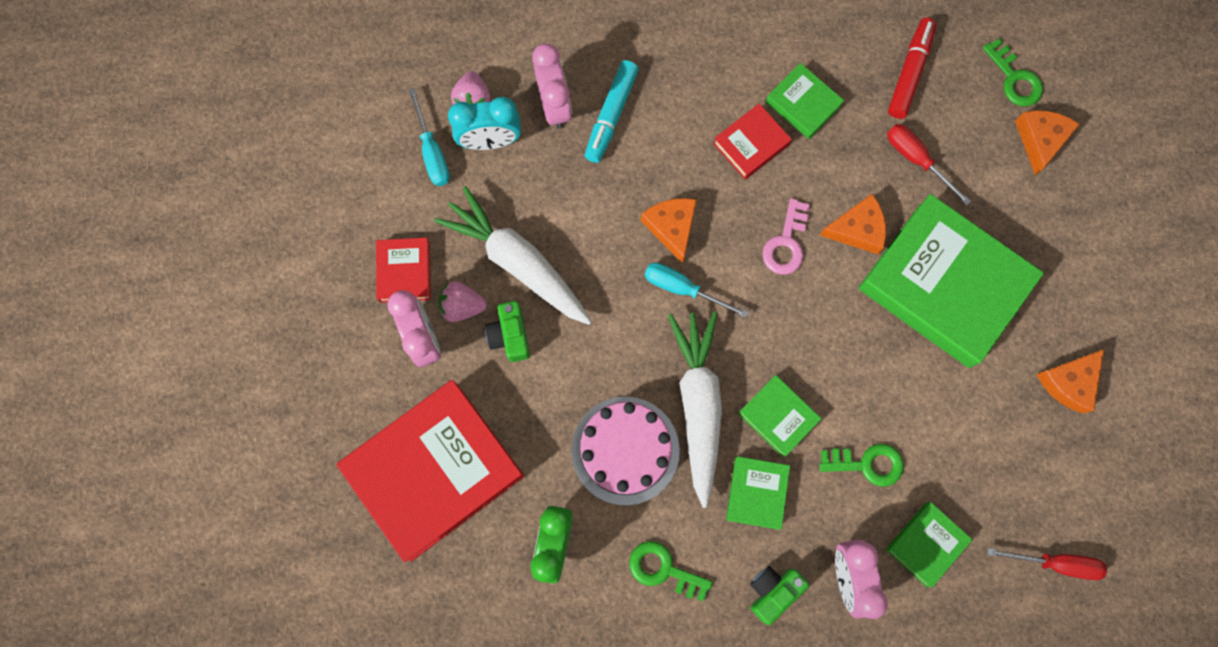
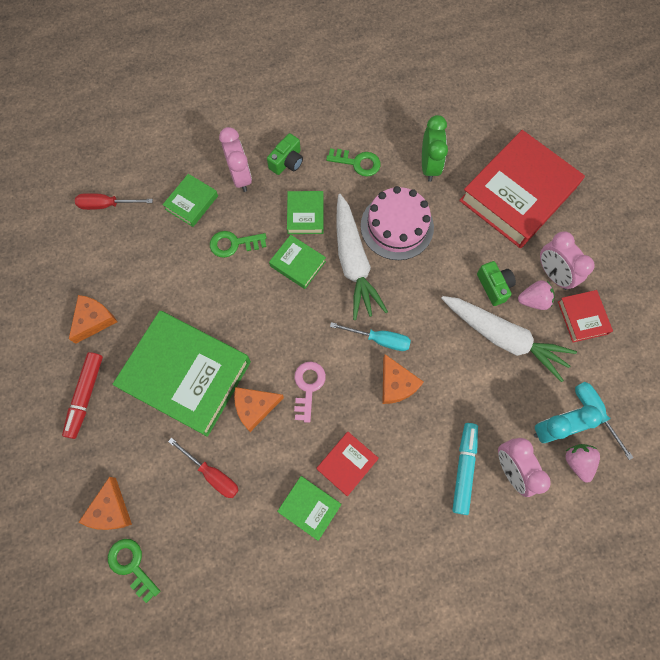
camera: 170 degrees right, 5 degrees down
red marker [888,18,937,119] -> red marker moved to [62,352,103,439]

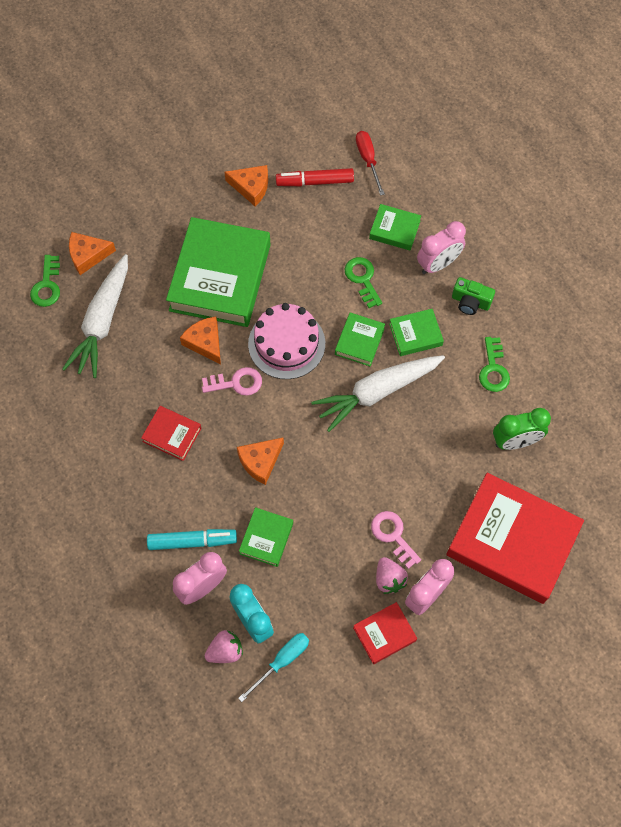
camera: 75 degrees right, 5 degrees down
red marker [62,352,103,439] -> red marker moved to [276,168,354,186]
green key [108,539,160,603] -> green key turned 150 degrees clockwise [30,255,60,307]
red screwdriver [168,438,239,498] -> none
green book [277,476,342,541] -> green book moved to [239,507,293,567]
turquoise screwdriver [330,322,411,351] -> none
pink cake [361,186,434,260] -> pink cake moved to [248,303,325,379]
white carrot [441,296,577,382] -> white carrot moved to [62,254,128,378]
green camera [477,261,516,306] -> pink key [371,511,421,569]

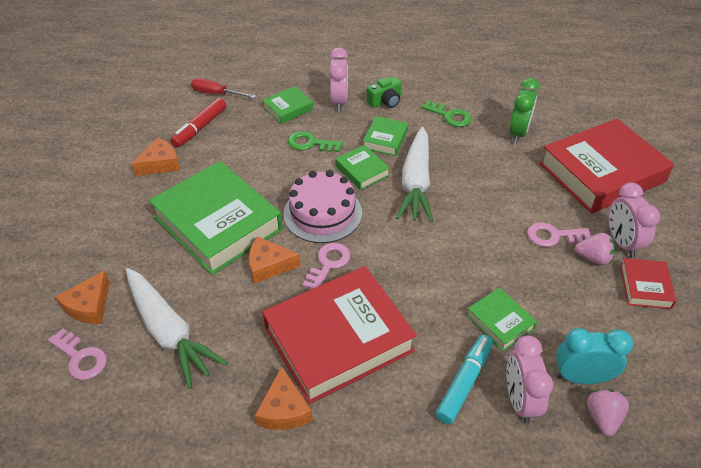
camera: 55 degrees left, 20 degrees down
green key [30,255,60,307] -> pink key [48,328,107,380]
red book [141,406,202,461] -> red book [262,266,417,404], size x2.20
orange cheese [237,437,284,485] -> orange cheese moved to [255,366,313,430]
turquoise screwdriver [238,633,309,702] -> none

